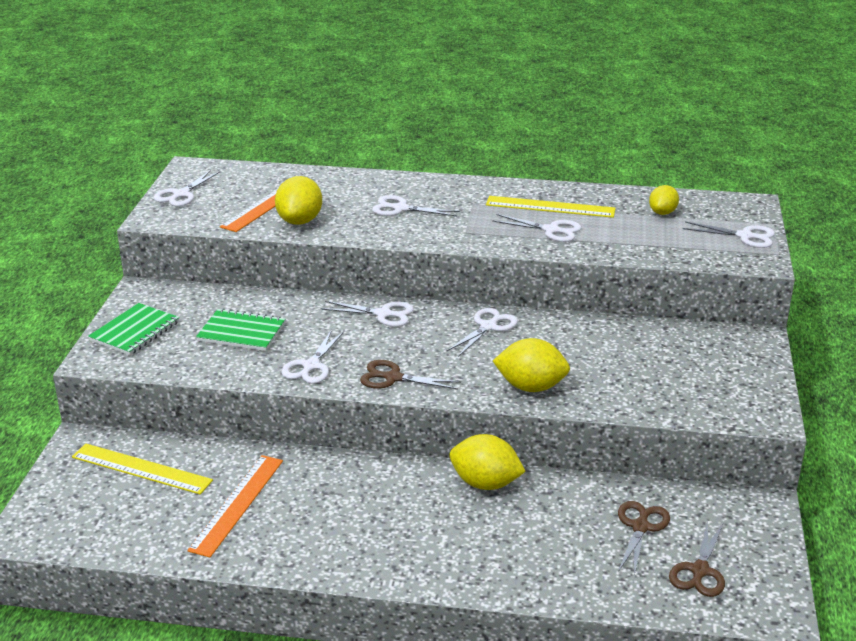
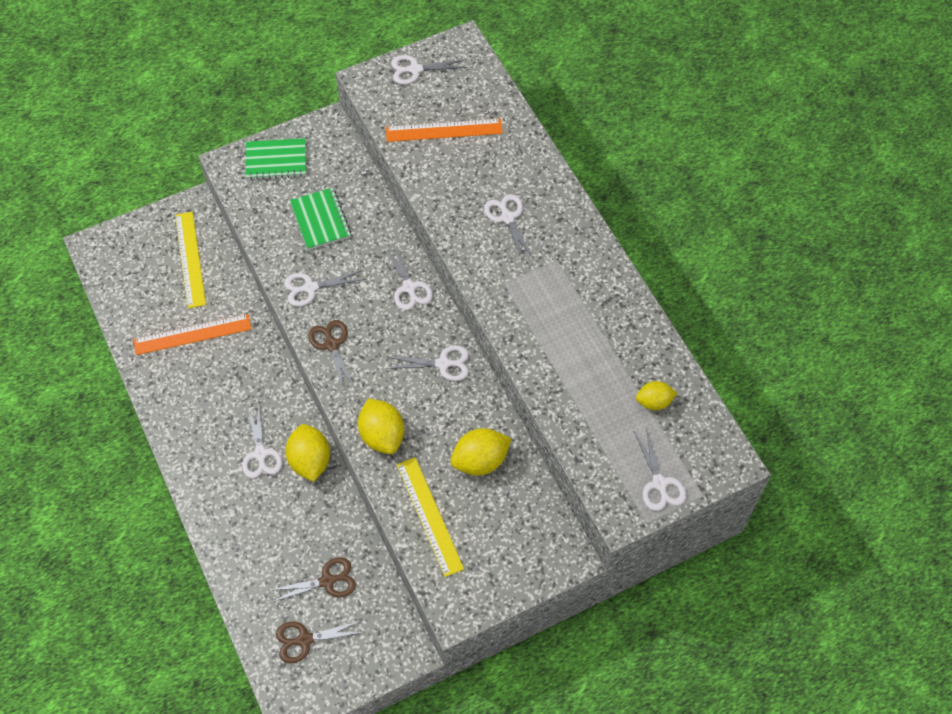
camera: 55 degrees right, 30 degrees up
yellow lemon [275,176,322,225] -> yellow lemon moved to [451,428,511,476]
yellow ruler [486,196,616,218] -> yellow ruler moved to [397,457,464,577]
white scissors [492,214,581,242] -> white scissors moved to [242,407,282,478]

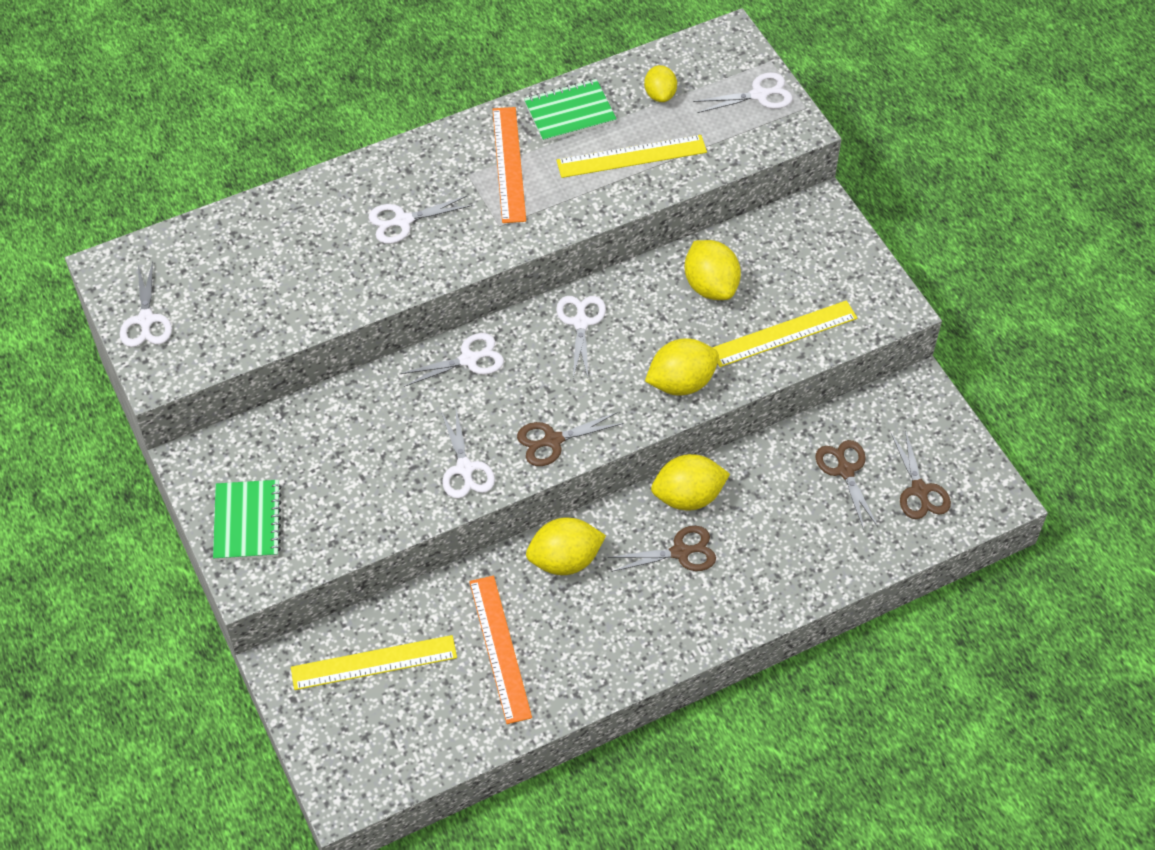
camera: 90 degrees left, 5 degrees down
white scissors [242,407,282,478] -> brown scissors [608,526,716,572]
green notebook [290,188,351,250] -> green notebook moved to [524,79,617,142]
orange ruler [386,119,503,142] -> orange ruler moved to [493,107,526,223]
none -> yellow lemon [526,518,606,575]
none -> yellow ruler [556,135,707,178]

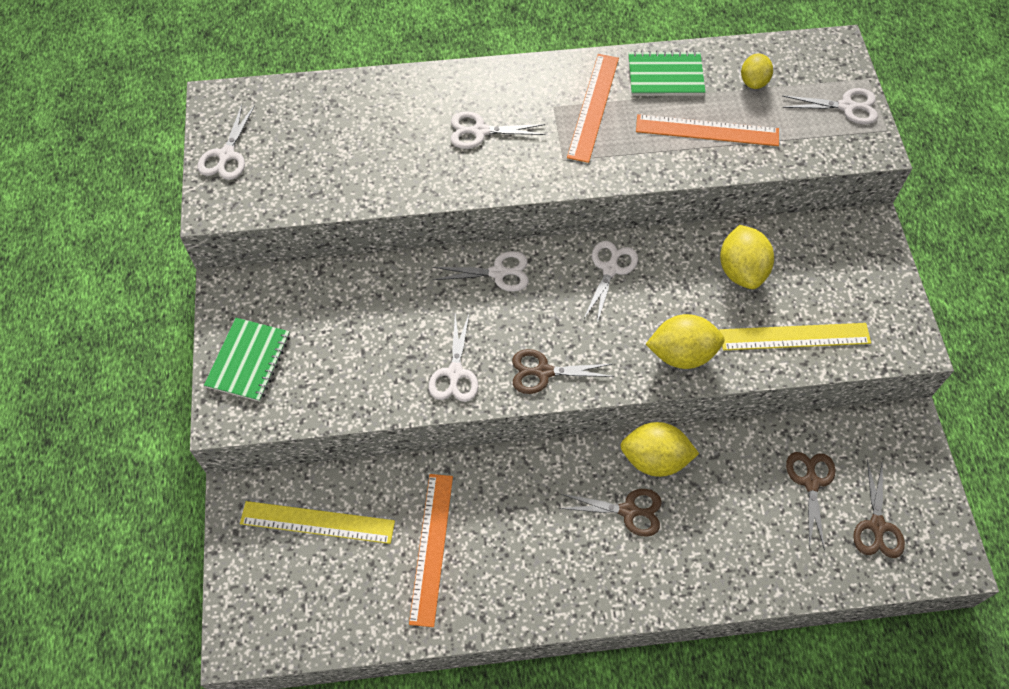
camera: 20 degrees right, 5 degrees up
yellow lemon [526,518,606,575] -> none
yellow ruler [556,135,707,178] -> orange ruler [636,114,779,146]

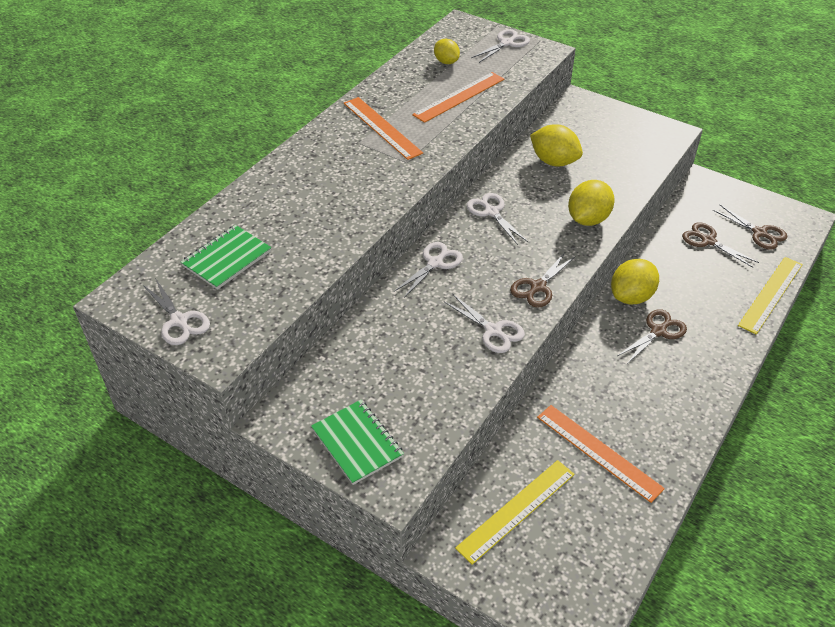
camera: 50 degrees left, 15 degrees down
white scissors [451,112,546,149] -> none
green notebook [628,51,705,96] -> green notebook moved to [181,225,272,290]
yellow ruler [719,323,871,351] -> yellow ruler moved to [738,257,803,334]

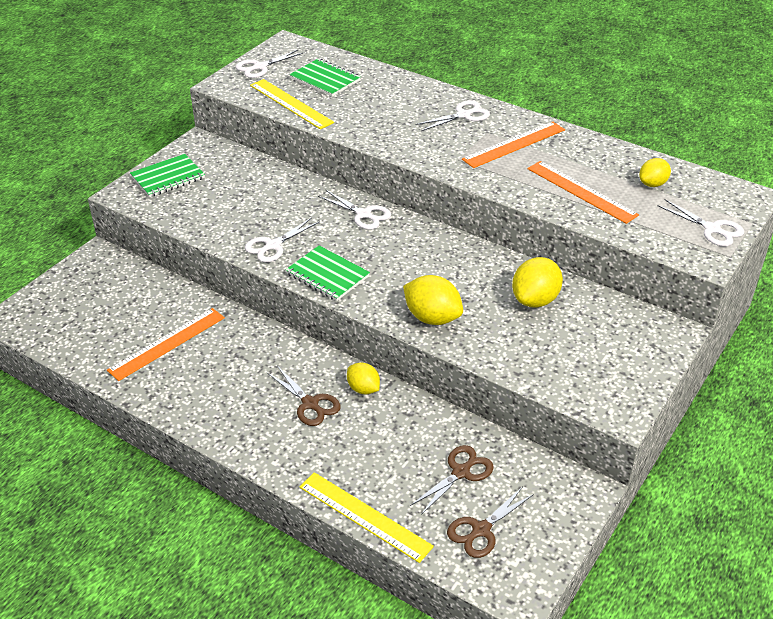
camera: 90 degrees right, 5 degrees down
yellow ruler [455,460,575,565] -> yellow ruler moved to [250,79,334,129]
white scissors [467,193,528,245] -> white scissors moved to [415,100,490,131]
brown scissors [510,252,576,308] -> green notebook [285,245,370,301]
yellow lemon [611,259,659,305] -> yellow lemon [347,362,380,395], size x0.63

